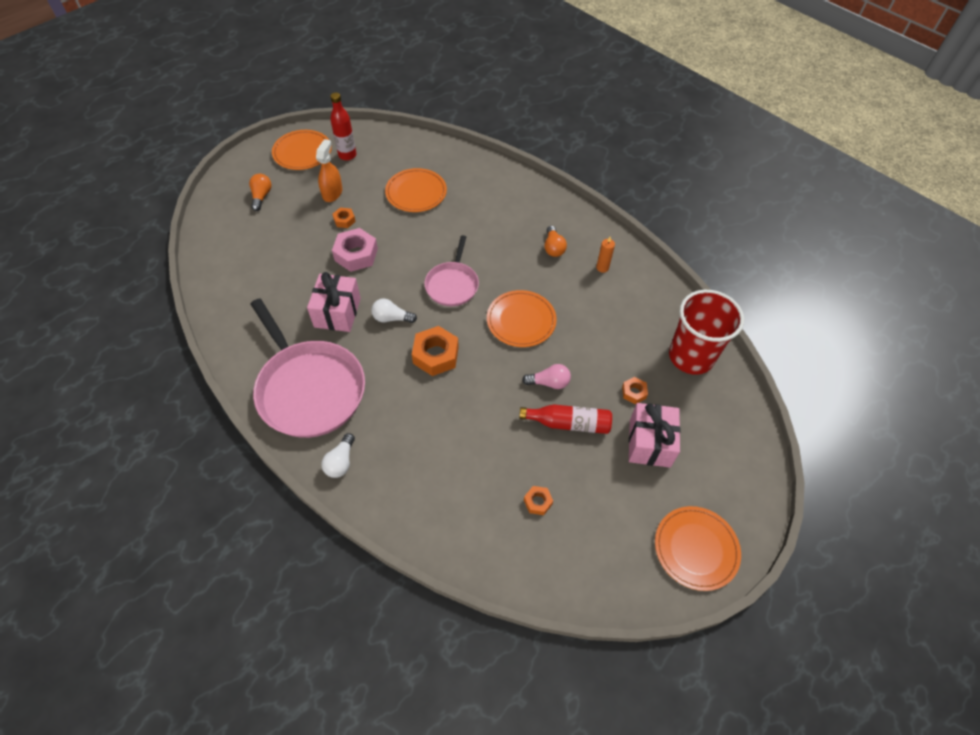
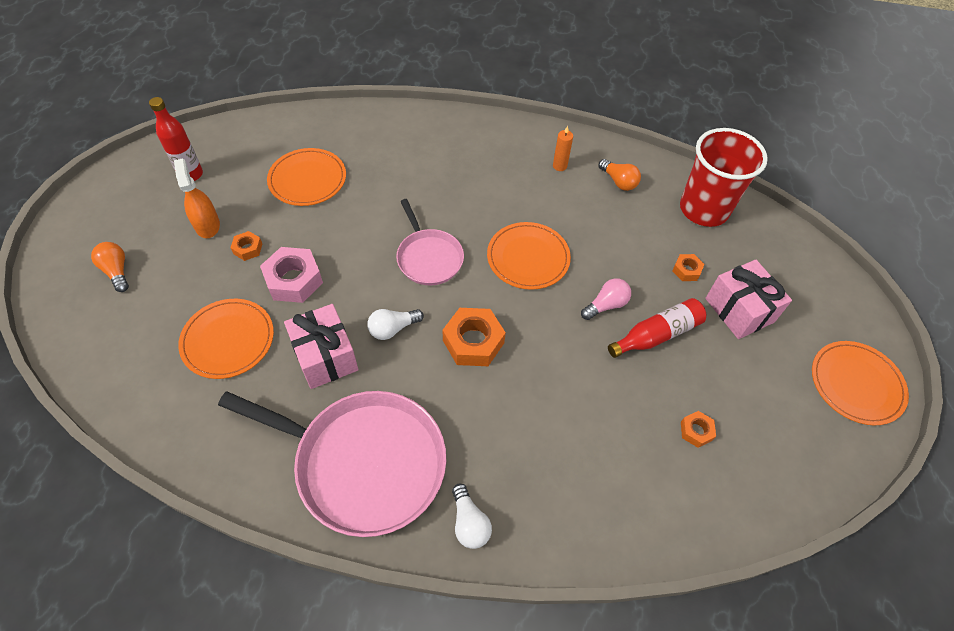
camera: 35 degrees left, 0 degrees up
orange plate [272,130,332,170] -> orange plate moved to [178,299,274,379]
orange light bulb [544,226,567,257] -> orange light bulb moved to [598,159,641,191]

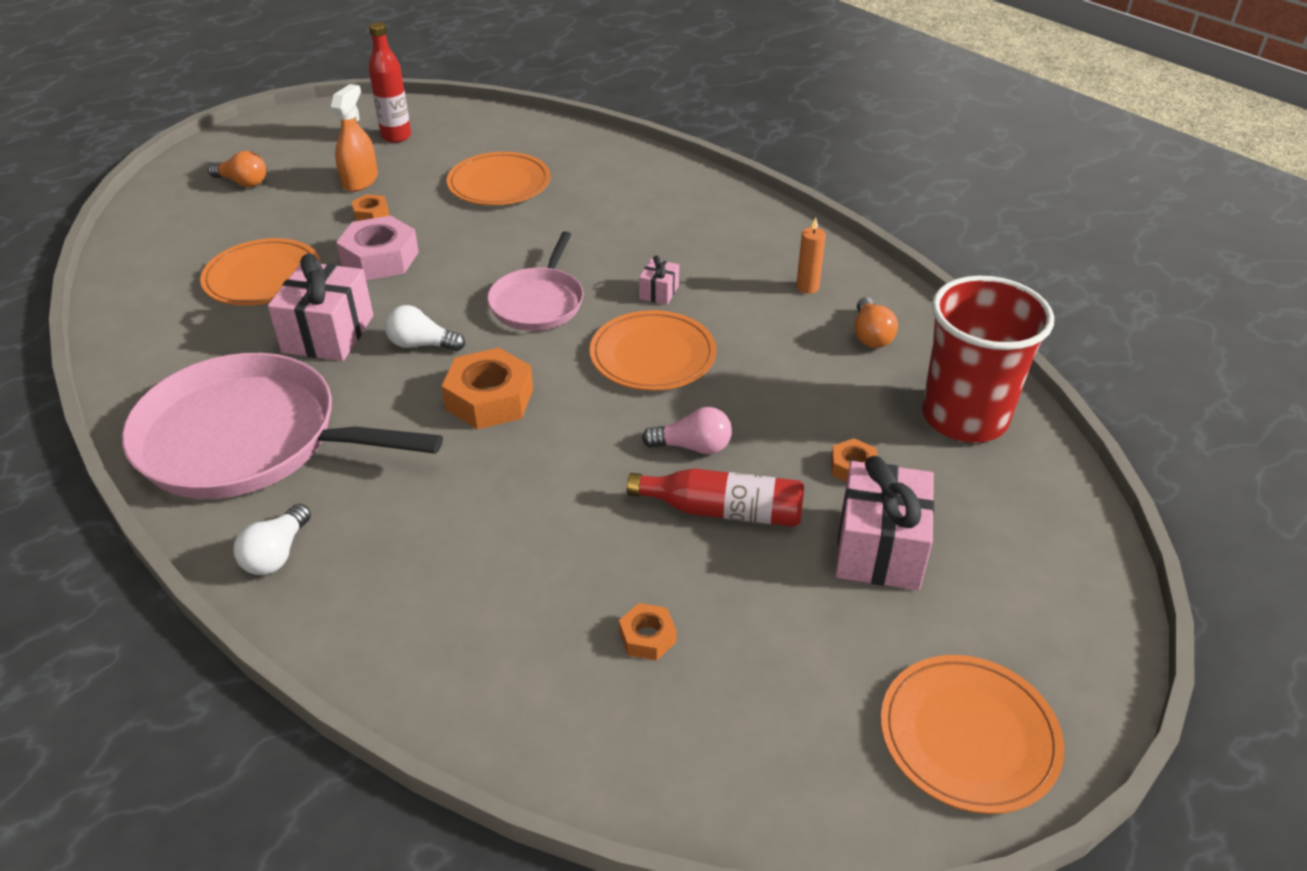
camera: 40 degrees right, 15 degrees down
orange light bulb [91,242,129,292] -> orange light bulb turned 105 degrees clockwise [208,151,266,187]
pink pan [218,391,446,537] -> pink pan turned 135 degrees clockwise [122,353,443,499]
none -> pink gift [639,255,679,305]

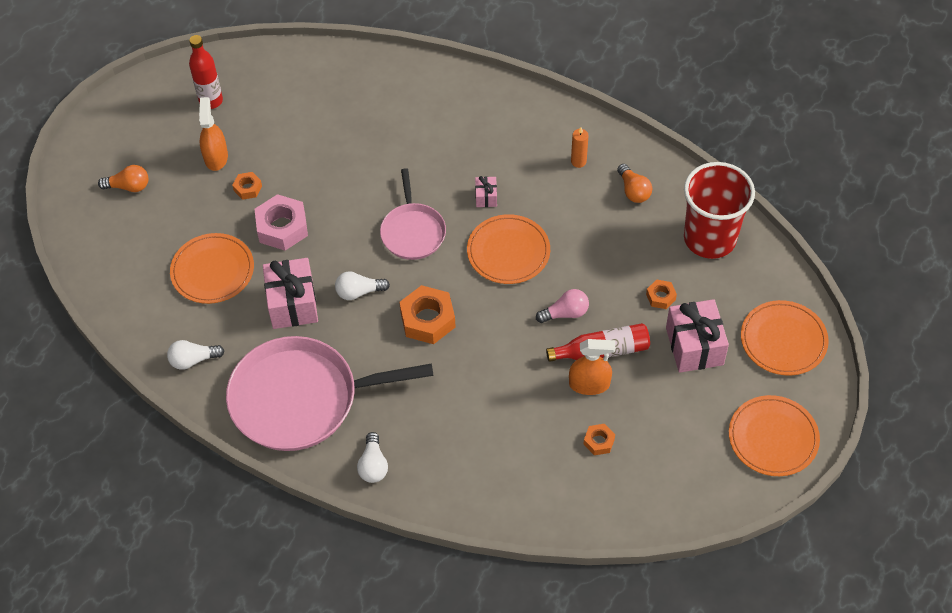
camera: 20 degrees left, 15 degrees up
orange plate [447,152,551,205] -> orange plate moved to [741,300,829,376]
none -> white light bulb [167,340,224,370]
none -> orange spray bottle [569,339,615,395]

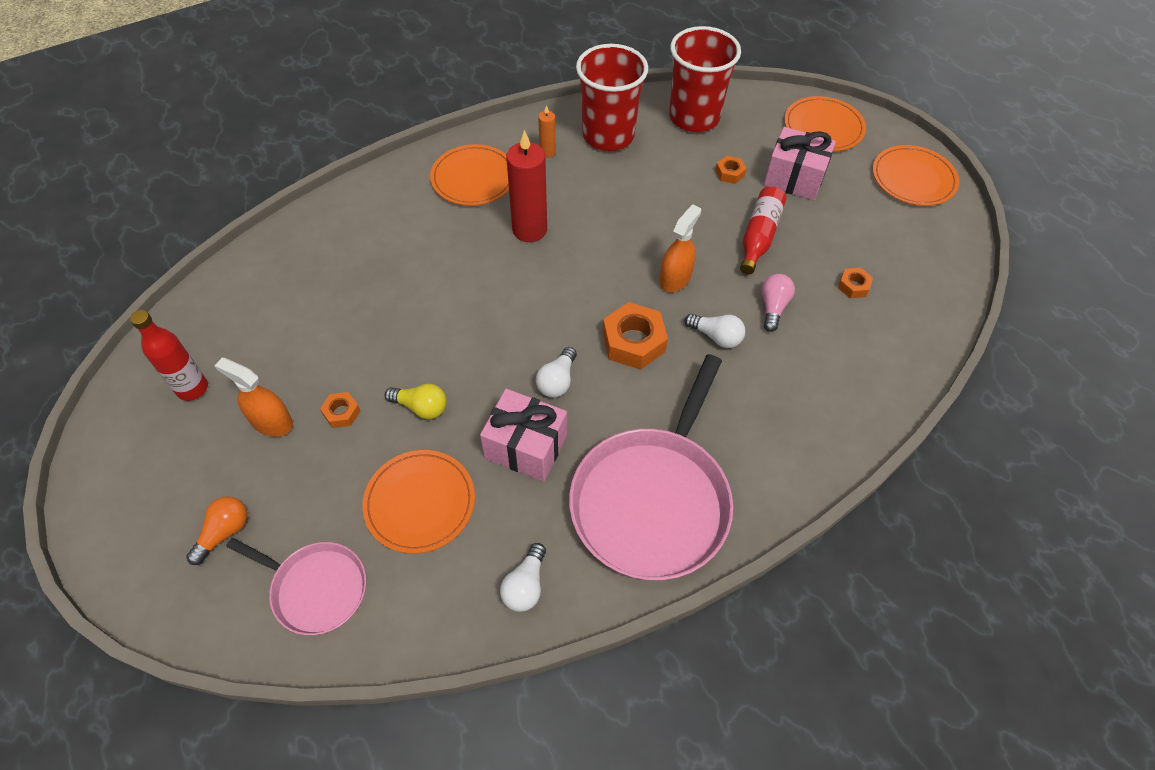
camera: 60 degrees left, 0 degrees up
pink nut [255,194,308,251] -> yellow light bulb [385,384,447,419]
white light bulb [357,432,388,483] -> white light bulb moved to [684,314,745,348]
pink pan [380,168,446,260] -> pink pan moved to [226,538,366,635]
orange plate [467,214,550,284] -> orange plate moved to [430,144,509,206]
pink gift [475,176,497,207] -> red candle [506,130,547,242]
pink light bulb [536,289,589,323] -> pink light bulb moved to [762,274,795,332]
orange spray bottle [569,339,615,395] -> orange spray bottle moved to [660,204,701,292]
orange light bulb [617,164,652,203] -> red cup [576,44,648,151]

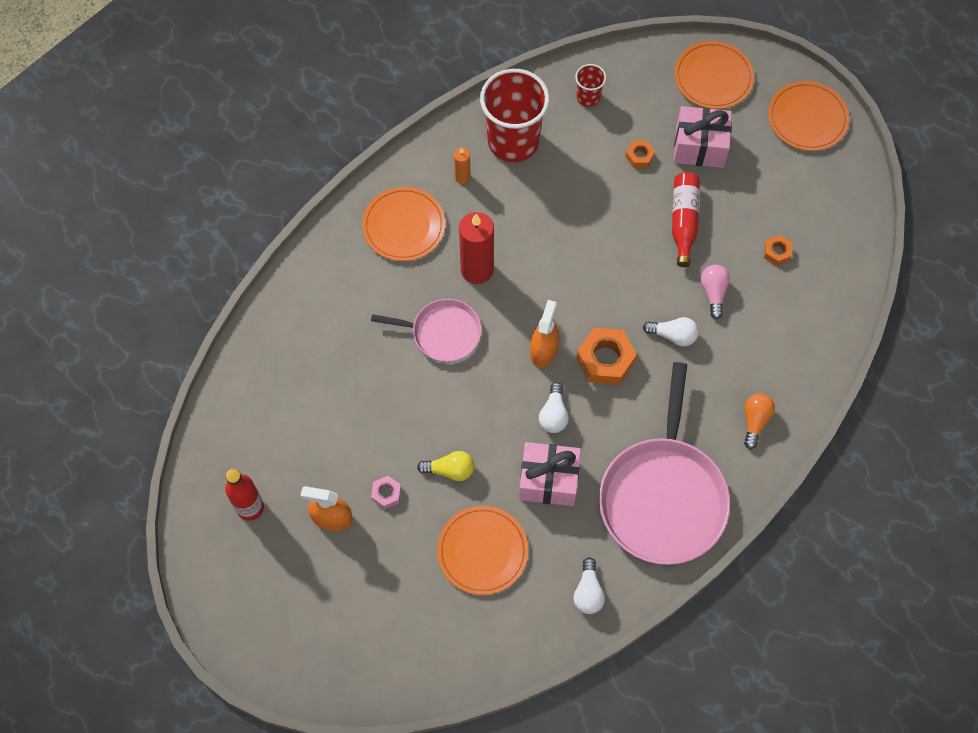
camera: 15 degrees left, 10 degrees up
orange light bulb [186,496,247,565] -> orange light bulb moved to [744,393,775,449]
pink pan [226,538,366,635] -> pink pan moved to [371,299,482,362]
orange nut [320,392,360,428] -> pink nut [371,476,401,509]
orange spray bottle [660,204,701,292] -> orange spray bottle moved to [530,300,559,368]
red cup [669,26,741,132] -> red cup [575,64,606,107], size x0.47

